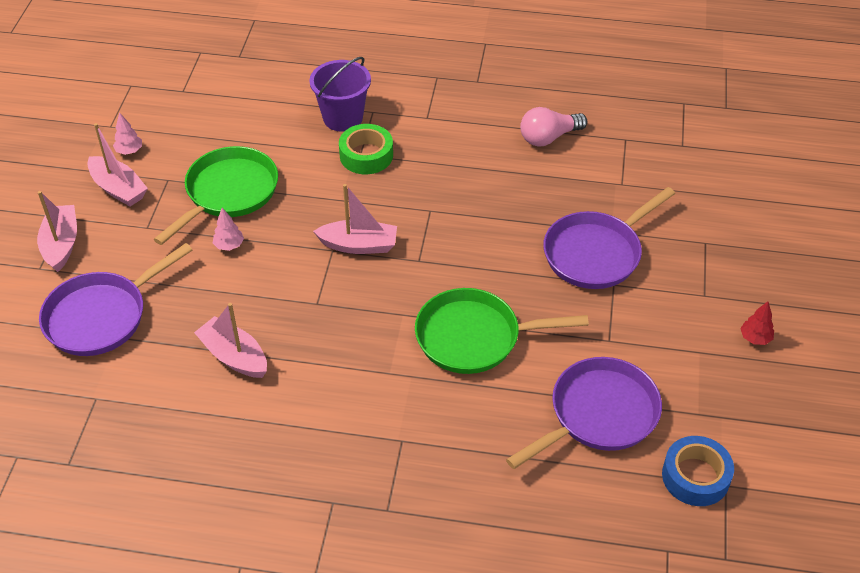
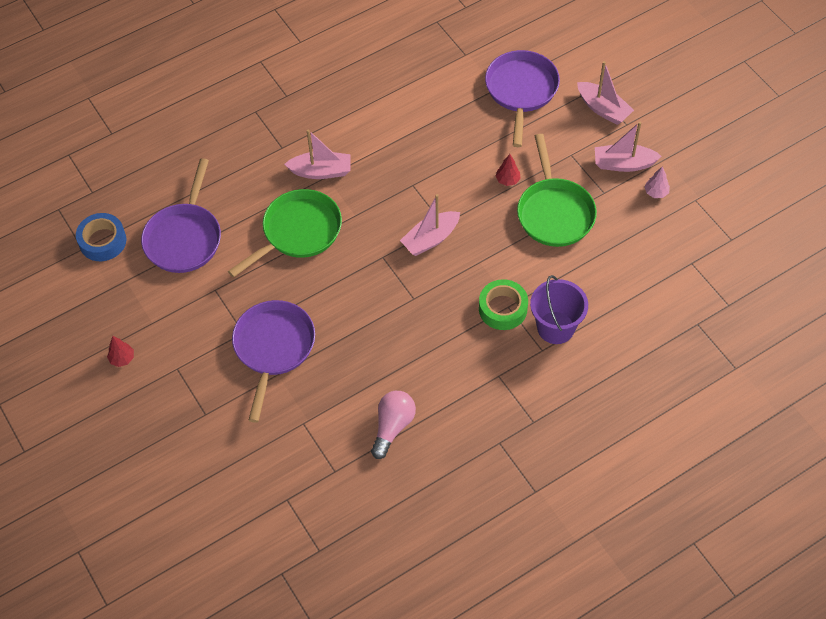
camera: 140 degrees right, 10 degrees up
pink boat [194,303,267,378] -> pink boat moved to [284,129,351,179]
pink tree [213,208,244,251] -> red tree [496,154,521,186]

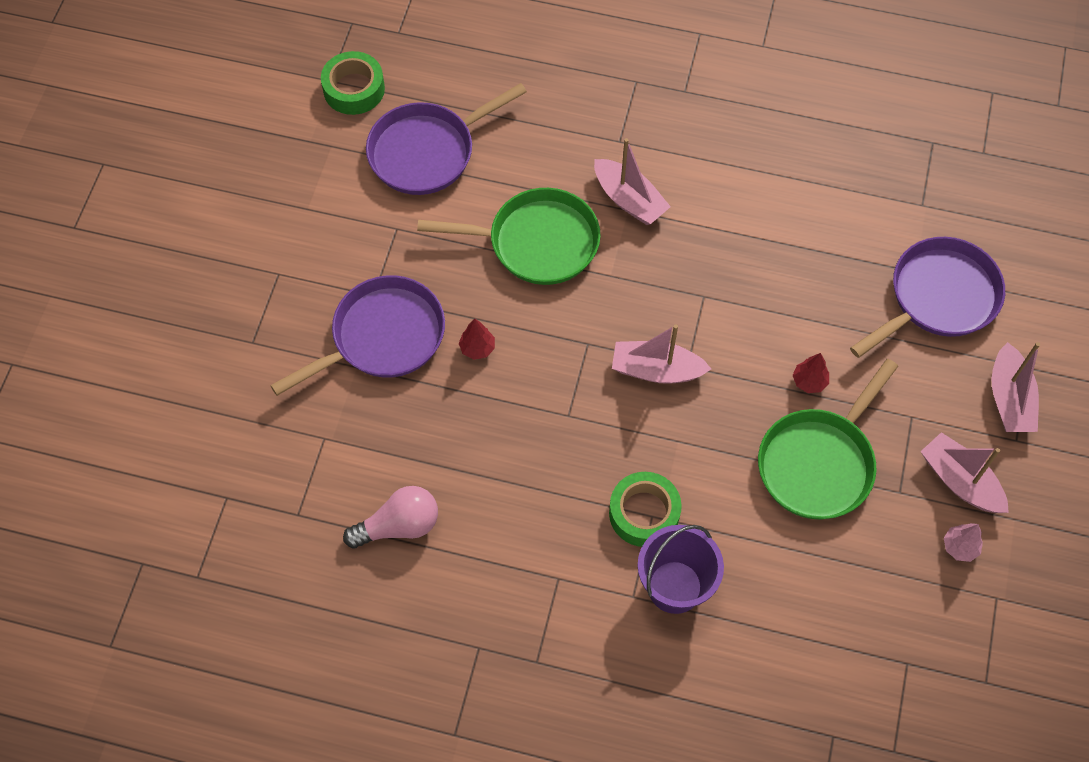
camera: 45 degrees right, 5 degrees up
blue tape [76,213,126,261] -> green tape [321,51,385,115]
red tree [107,336,134,367] -> red tree moved to [458,319,495,360]

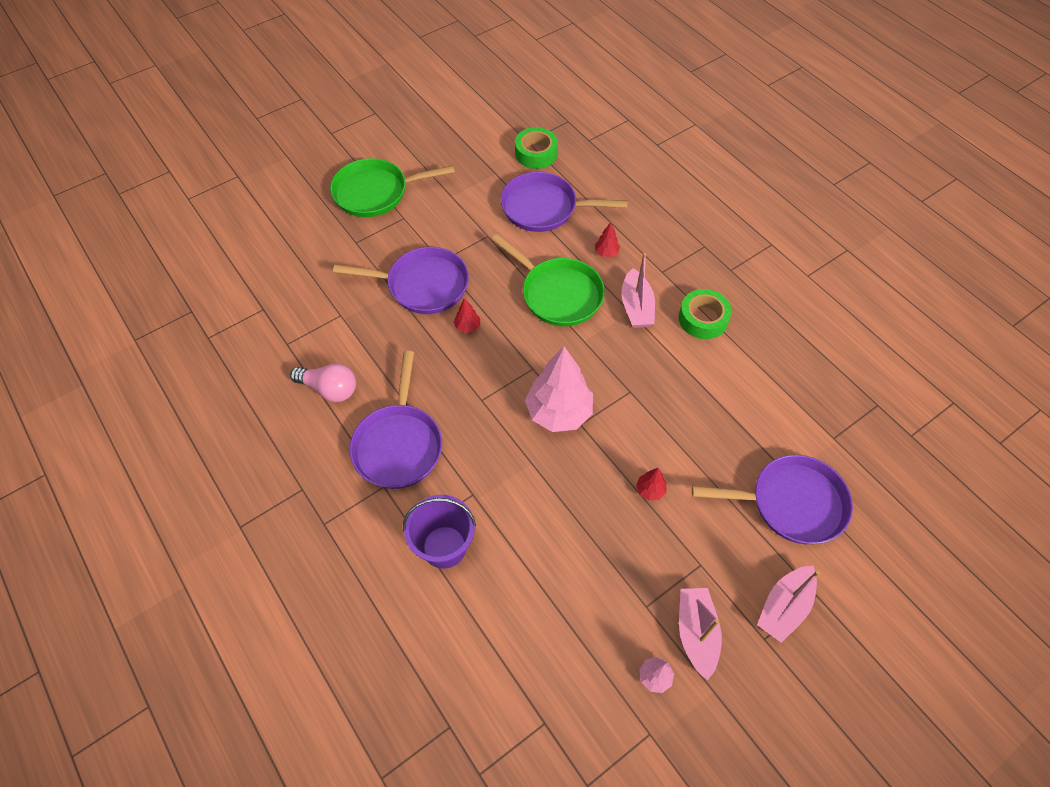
camera: 40 degrees right, 5 degrees down
green tape [609,472,682,547] -> green tape moved to [679,289,732,339]
pink boat [612,325,711,384] -> pink tree [525,346,593,432]
green pan [758,359,898,519] -> green pan moved to [330,158,455,217]
none -> purple pan [350,351,442,489]
none -> red tree [595,222,620,257]

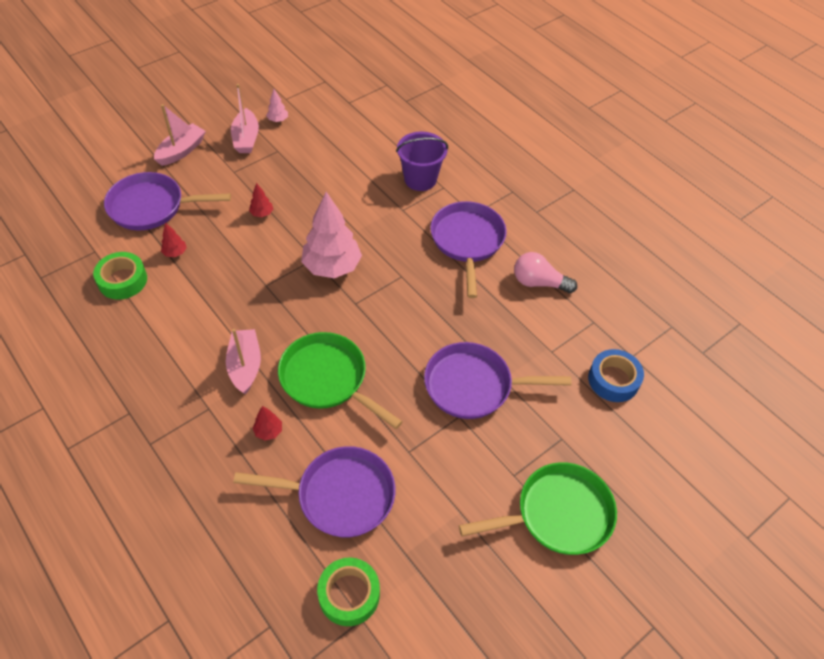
camera: 175 degrees right, 5 degrees down
red tree [454,298,480,333] -> red tree moved to [161,223,187,257]
green tape [679,289,732,339] -> green tape moved to [93,252,147,300]
none -> blue tape [588,349,644,402]

